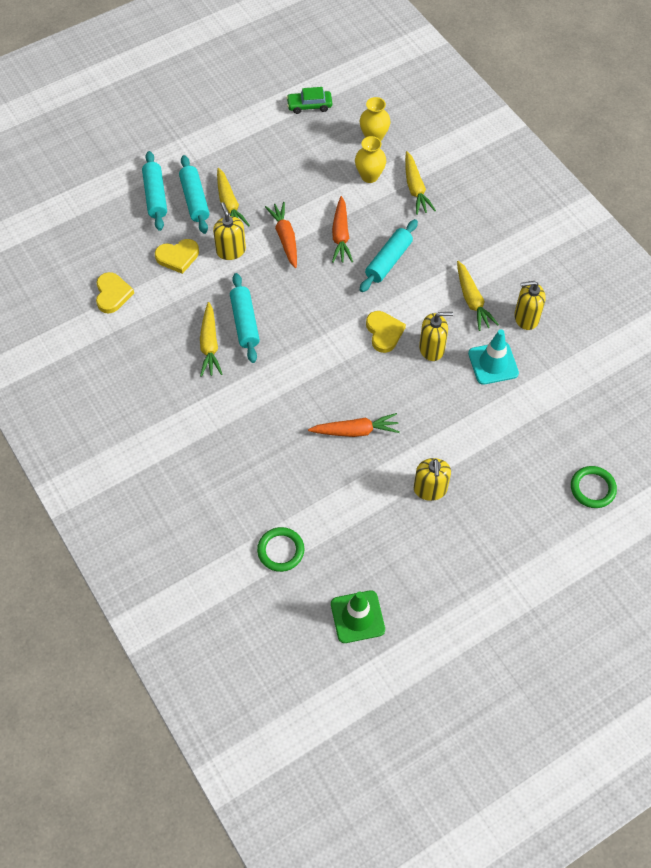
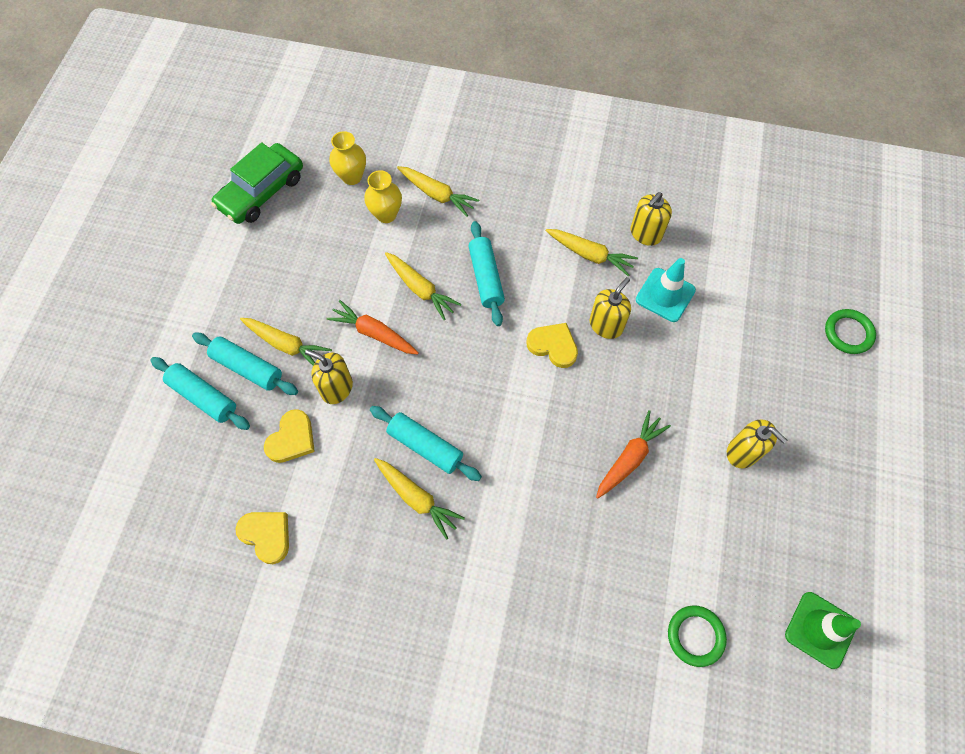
camera: 45 degrees left, 5 degrees up
green car [286,87,332,114] -> green car [211,142,303,224], size x1.76
orange carrot [332,196,353,263] -> yellow carrot [385,252,461,321]

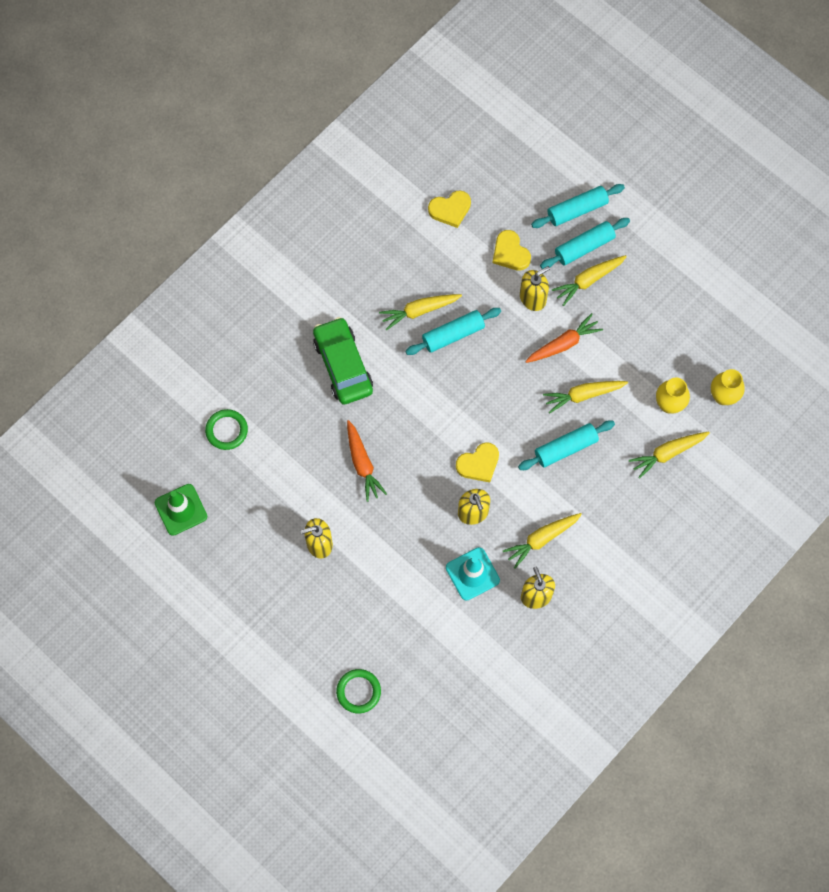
camera: 120 degrees right, 5 degrees up
green car [211,142,303,224] -> green car moved to [313,317,373,405]
turquoise rolling pin [468,221,505,326] -> turquoise rolling pin turned 45 degrees counterclockwise [518,421,615,470]

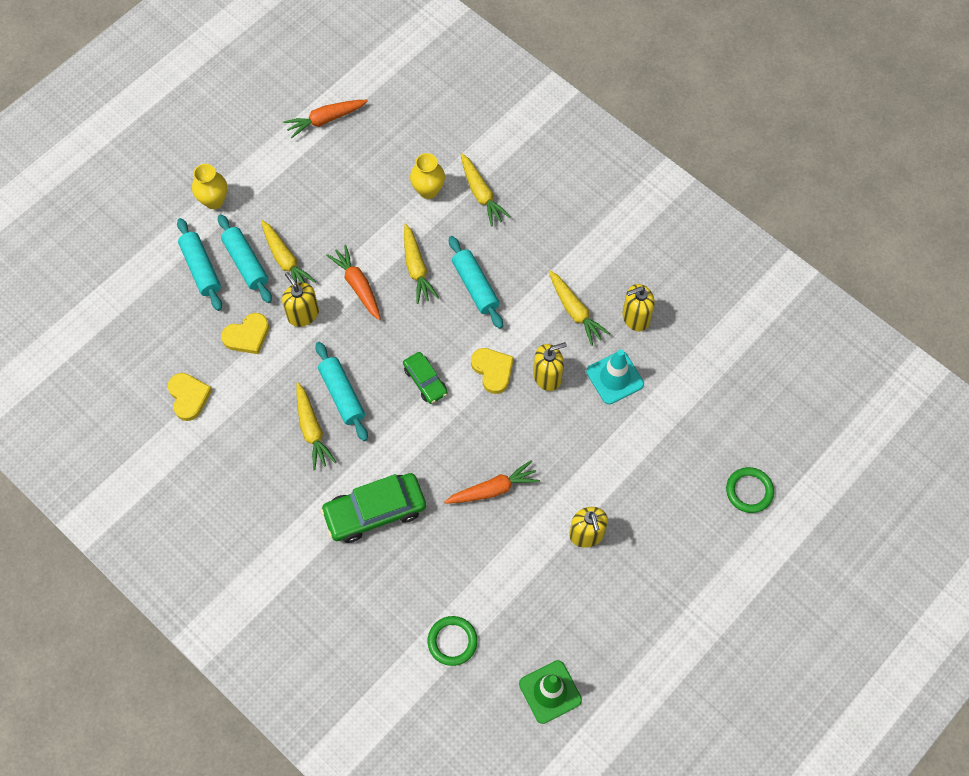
camera: 90 degrees left, 5 degrees down
yellow vase [711,369,745,405] -> yellow vase moved to [192,164,227,209]
none -> orange carrot [283,100,368,138]
none -> green car [403,352,448,404]

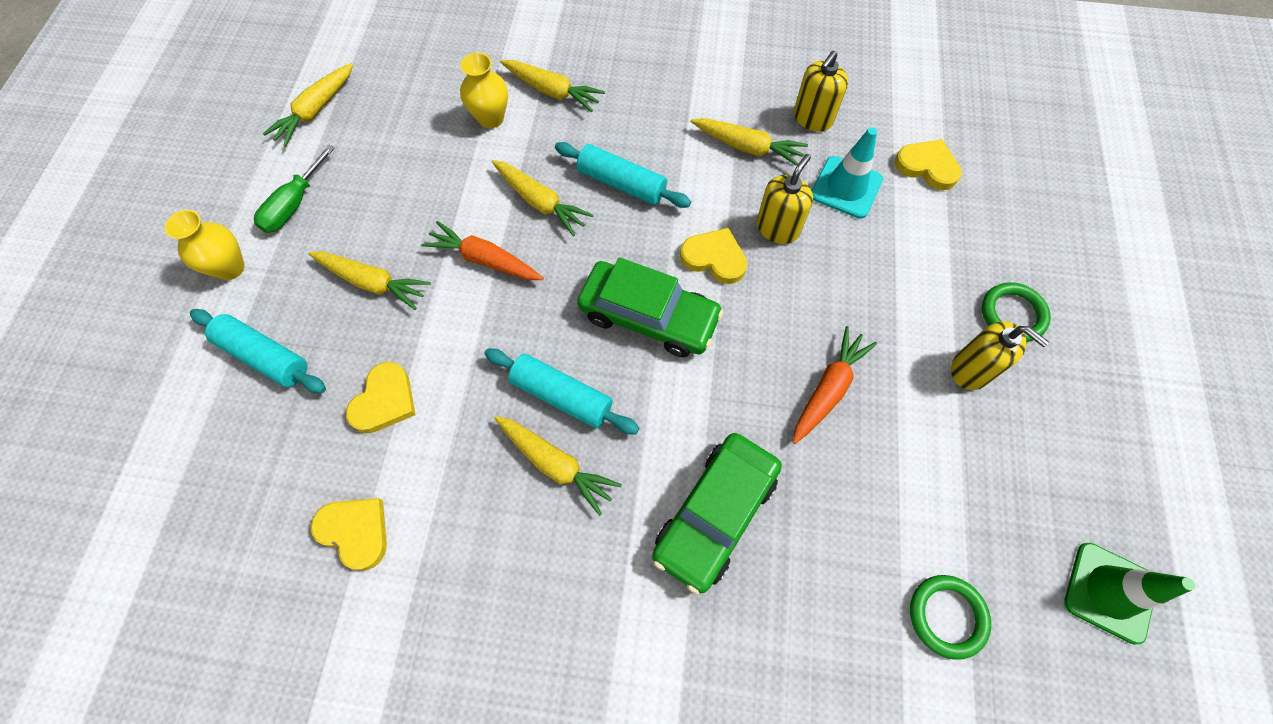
camera: 35 degrees left, 0 degrees up
turquoise rolling pin [218,214,272,303] -> none
yellow soap dispenser [282,272,319,327] -> none
orange carrot [283,100,368,138] -> yellow carrot [263,63,353,147]
green car [403,352,448,404] -> green car [577,257,724,357], size x1.76
green ring [726,467,774,513] -> green ring moved to [982,282,1051,342]
none -> green screwdriver [254,145,335,233]
none -> yellow heart [895,139,962,190]

